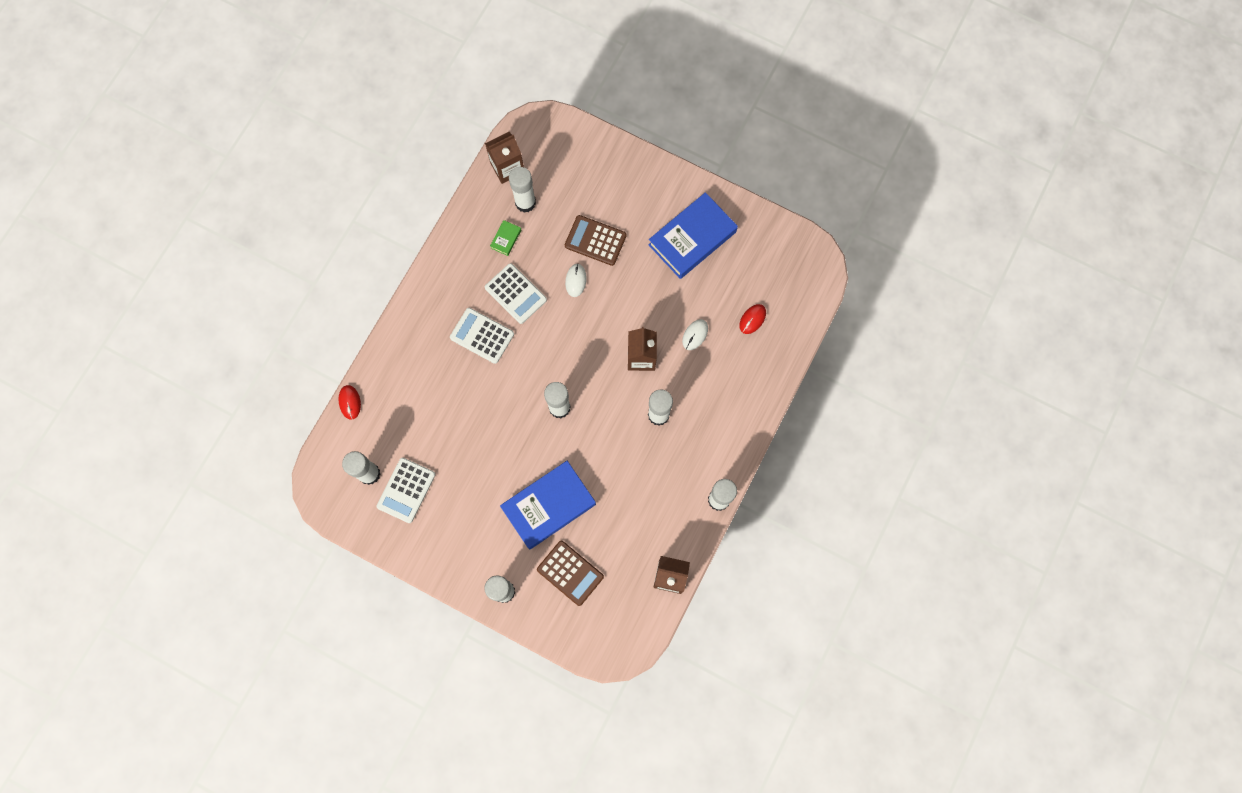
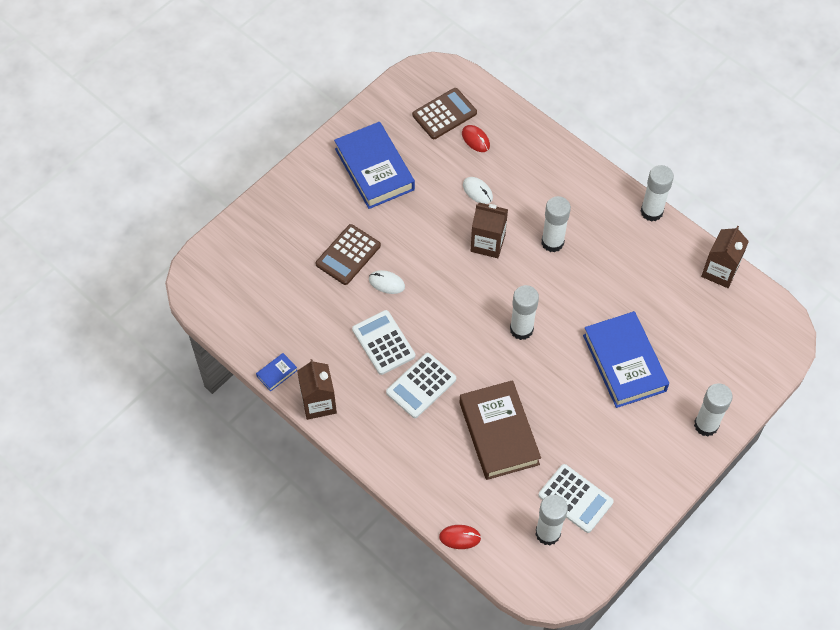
camera: 75 degrees left, 15 degrees down
brown carton [485,132,524,184] -> brown carton moved to [297,359,337,420]
white calculator [485,263,547,324] -> white calculator turned 90 degrees counterclockwise [352,310,415,375]
green book [490,220,521,256] -> none
white glue stick [509,167,536,213] -> none
brown calculator [537,541,604,606] -> brown calculator moved to [412,88,477,139]
none -> blue book [256,353,298,391]
none -> brown book [460,380,541,480]

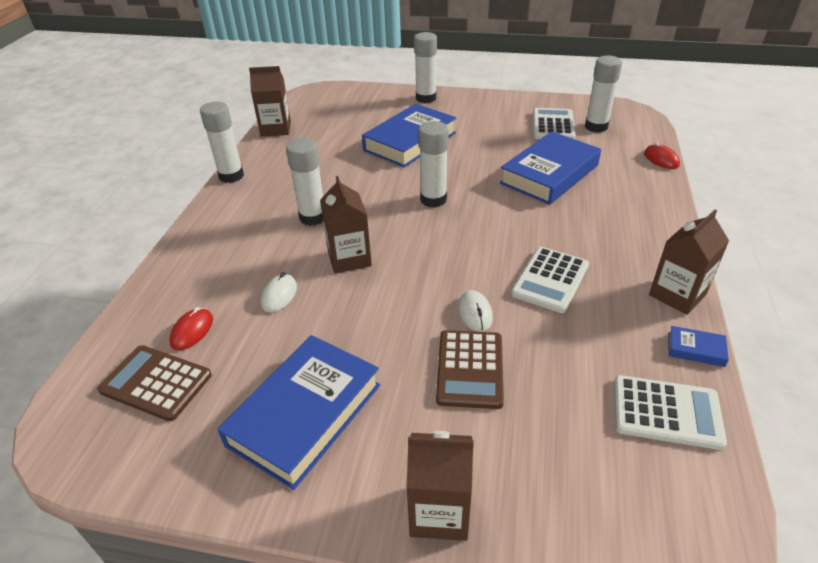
camera: 120 degrees left, 20 degrees down
brown calculator [316,224,381,285] -> brown calculator turned 90 degrees clockwise [436,330,504,409]
white calculator [386,353,456,418] -> white calculator moved to [614,375,727,450]
brown book [460,380,541,480] -> blue book [500,131,601,205]
none -> brown carton [406,431,474,541]

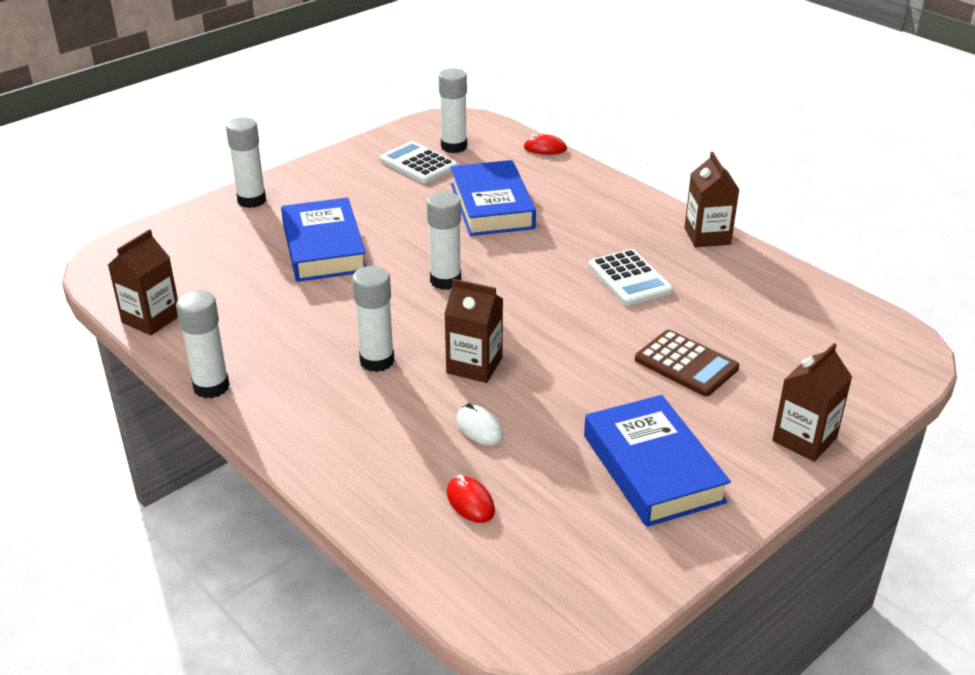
camera: 55 degrees left, 5 degrees down
brown calculator [97,345,212,421] -> none
white mouse [458,290,493,332] -> none
white calculator [614,375,727,450] -> none
blue book [668,326,729,367] -> none

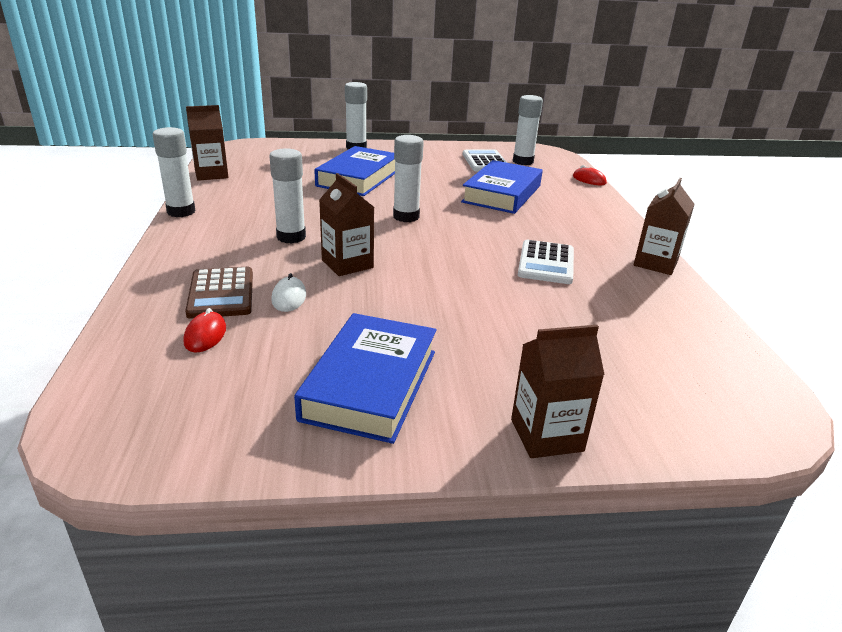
camera: 35 degrees right, 5 degrees down
brown calculator [635,330,739,396] -> brown calculator moved to [185,267,253,319]

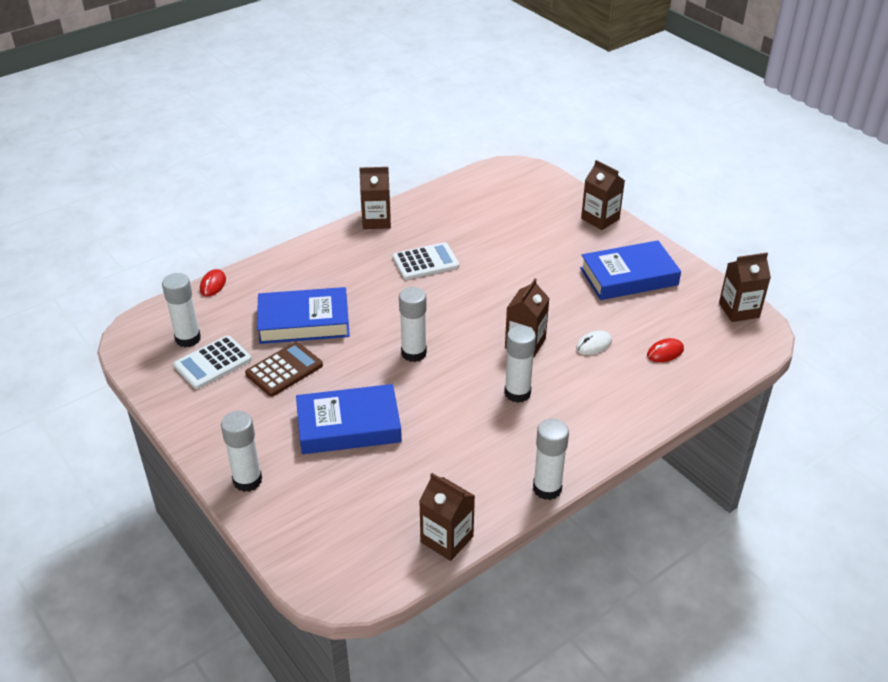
camera: 120 degrees left, 10 degrees up
brown calculator [185,267,253,319] -> brown calculator moved to [245,342,323,397]
none -> brown carton [719,253,771,322]

